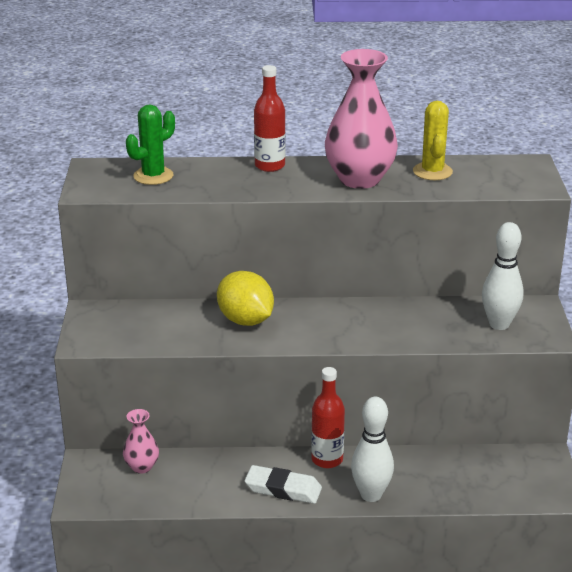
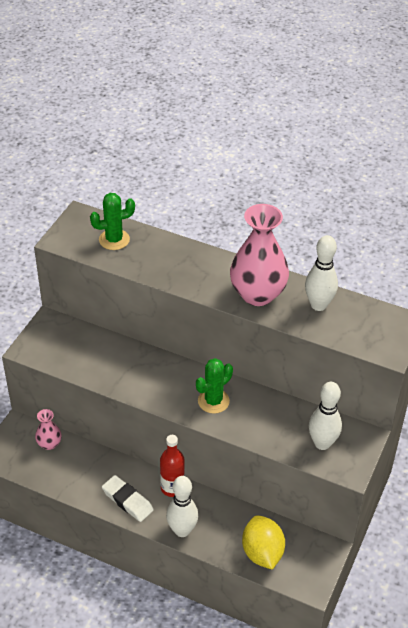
camera: 25 degrees right, 15 degrees up
yellow lemon [217,271,274,326] -> yellow lemon moved to [242,515,285,570]
red bottle [254,65,285,172] -> none
yellow cactus [413,101,453,180] -> white bowling pin [305,235,338,311]
none -> green cactus [196,358,233,414]

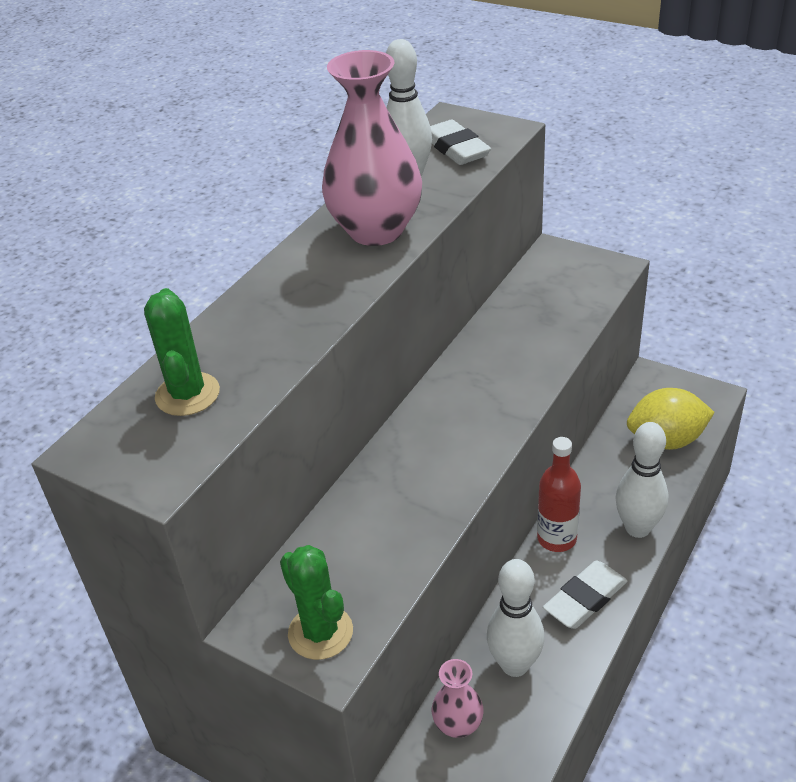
camera: 80 degrees left, 5 degrees down
green cactus [196,358,233,414] -> green cactus moved to [280,545,353,660]
white bowling pin [309,382,342,450] -> white bowling pin moved to [487,559,545,677]
none -> white eraser [430,119,491,165]

